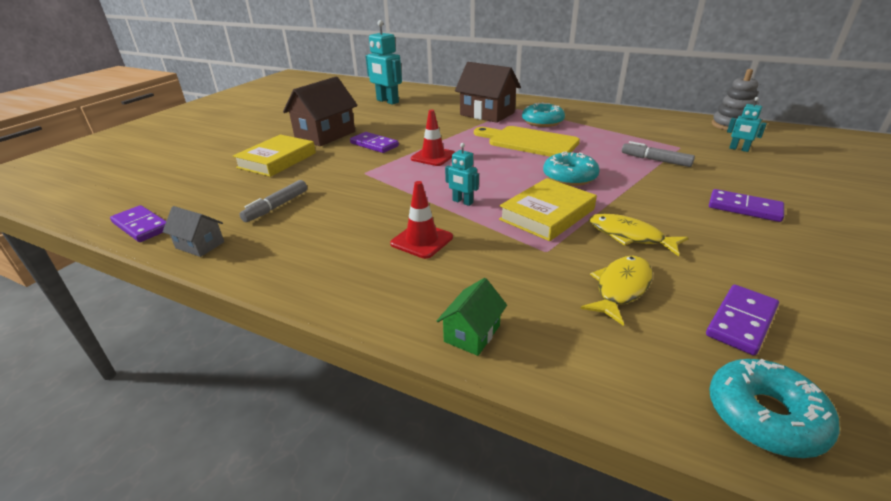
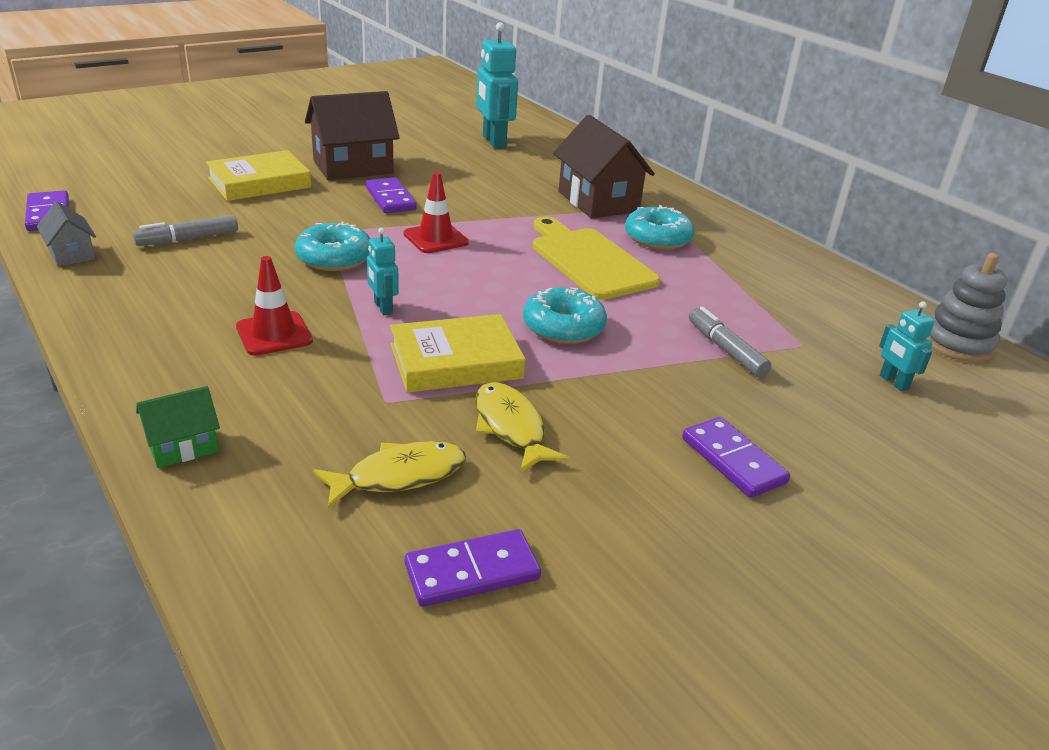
camera: 25 degrees right, 0 degrees up
turquoise donut [709,359,840,458] -> turquoise donut moved to [295,221,370,271]

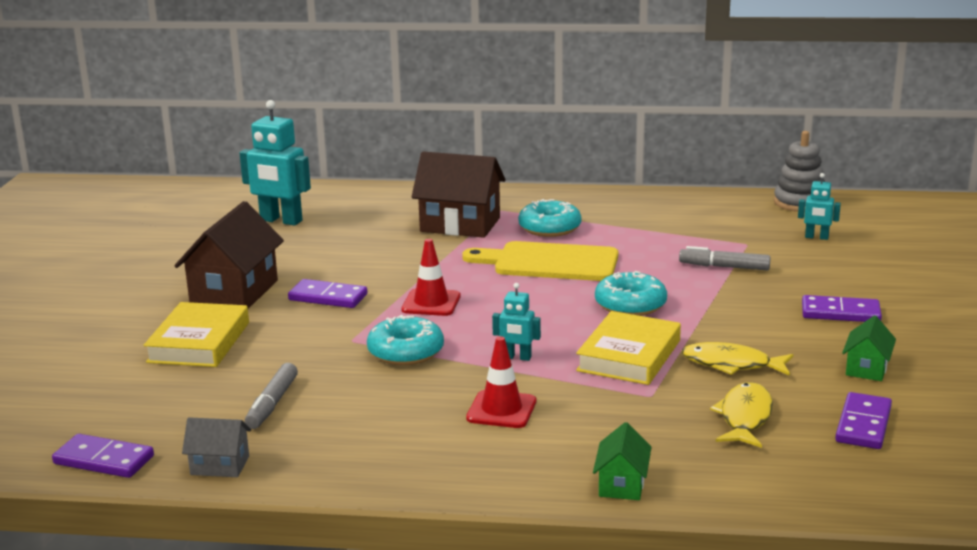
camera: 45 degrees left, 10 degrees down
none -> green house [842,315,896,381]

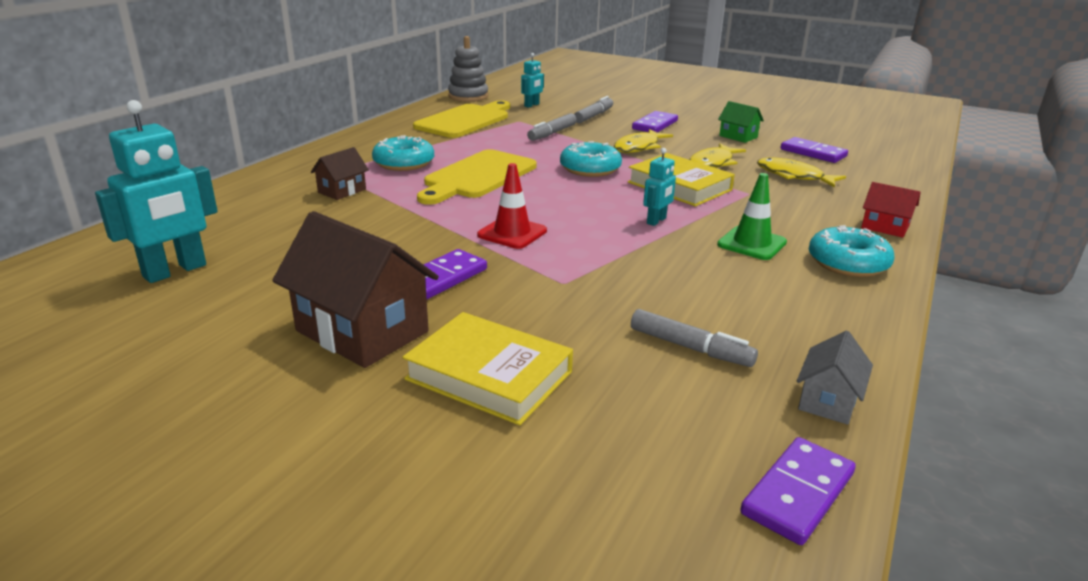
camera: 70 degrees left, 5 degrees up
turquoise donut [367,315,444,365] -> turquoise donut moved to [809,225,894,277]
brown house [412,151,506,238] -> brown house [311,147,369,200], size x0.51
red traffic cone [466,336,536,428] -> green traffic cone [717,173,787,260]
green house [593,422,651,500] -> red house [861,182,921,238]
none -> yellow cutting board [413,100,510,138]
none -> grey marker [574,96,613,123]
none -> yellow fish [614,129,673,153]

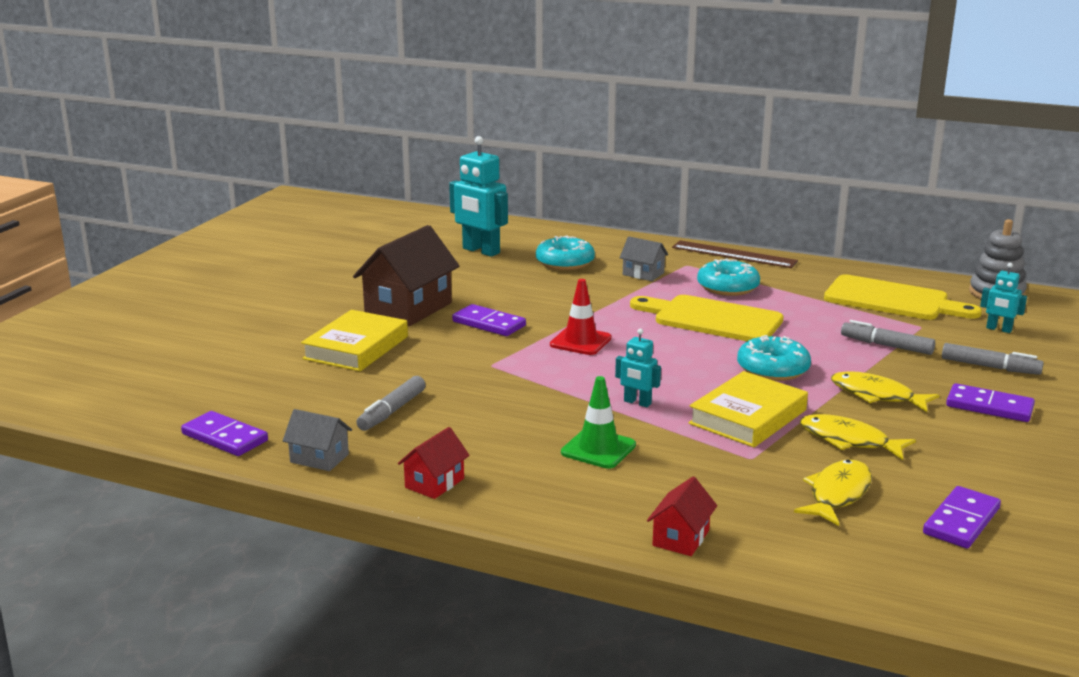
camera: 85 degrees right, 5 degrees down
brown house [311,147,369,200] -> grey house [619,236,668,281]
green house [718,101,764,143] -> none
turquoise donut [809,225,894,277] -> turquoise donut moved to [536,236,595,270]
none -> red house [398,427,470,499]
none -> brown ruler [672,240,798,268]

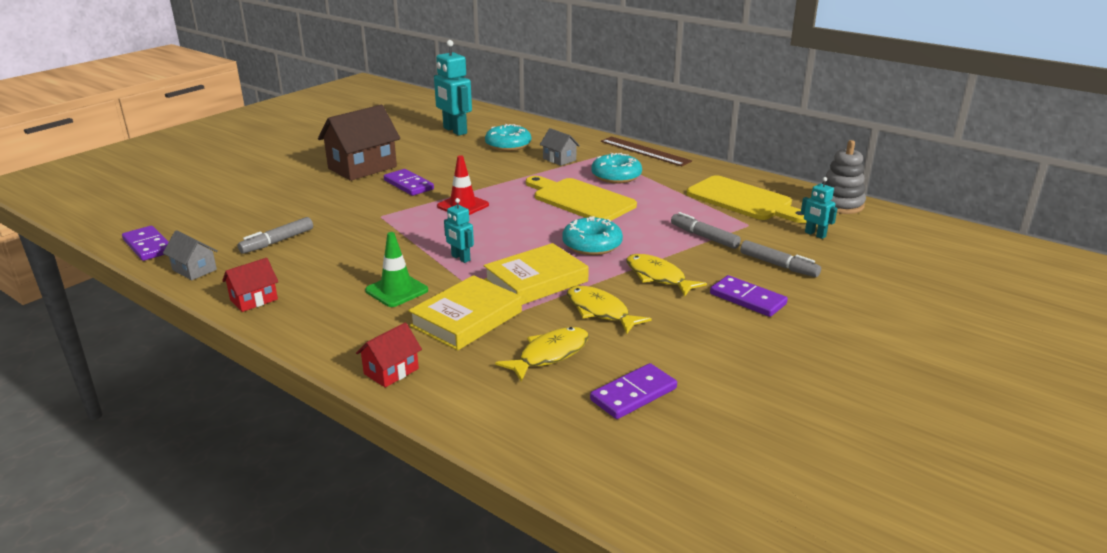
camera: 15 degrees right, 5 degrees up
yellow book [301,310,408,371] -> yellow book moved to [408,275,522,350]

